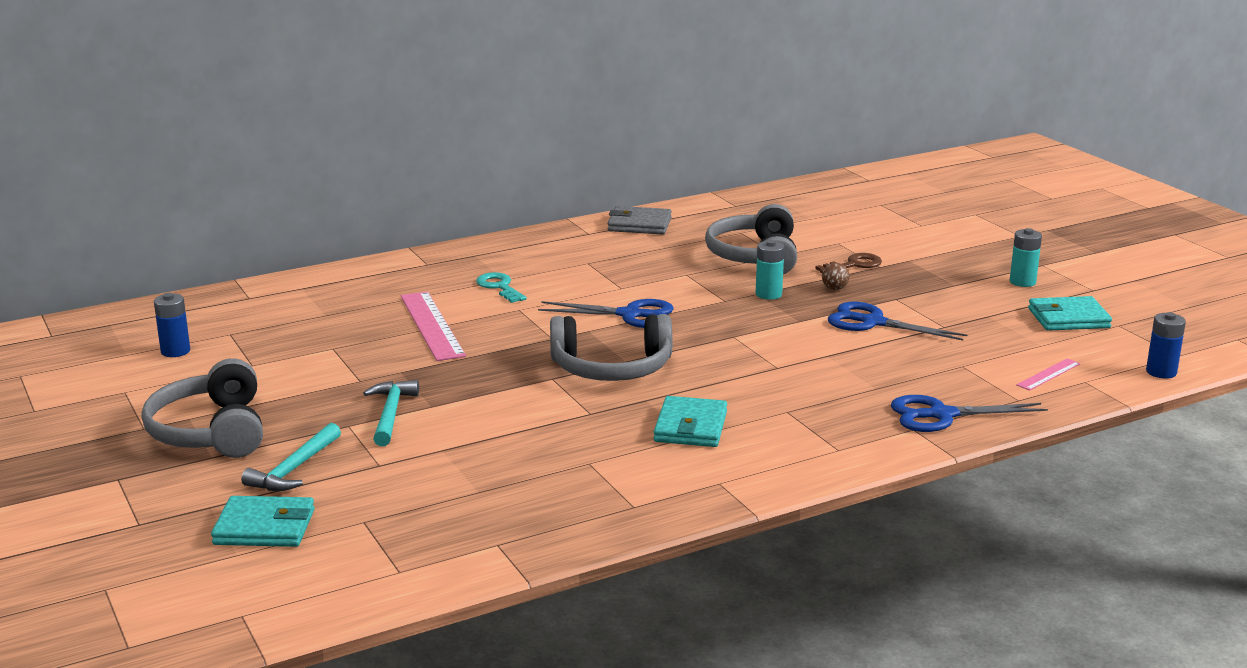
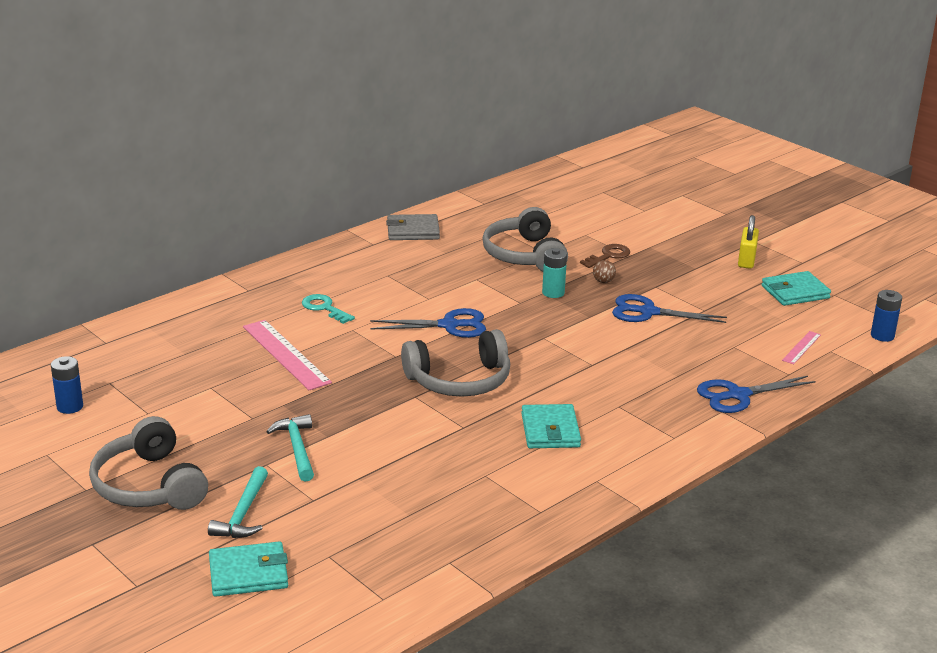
camera: 15 degrees left, 5 degrees up
turquoise battery [1010,228,1042,287] -> yellow padlock [738,215,759,269]

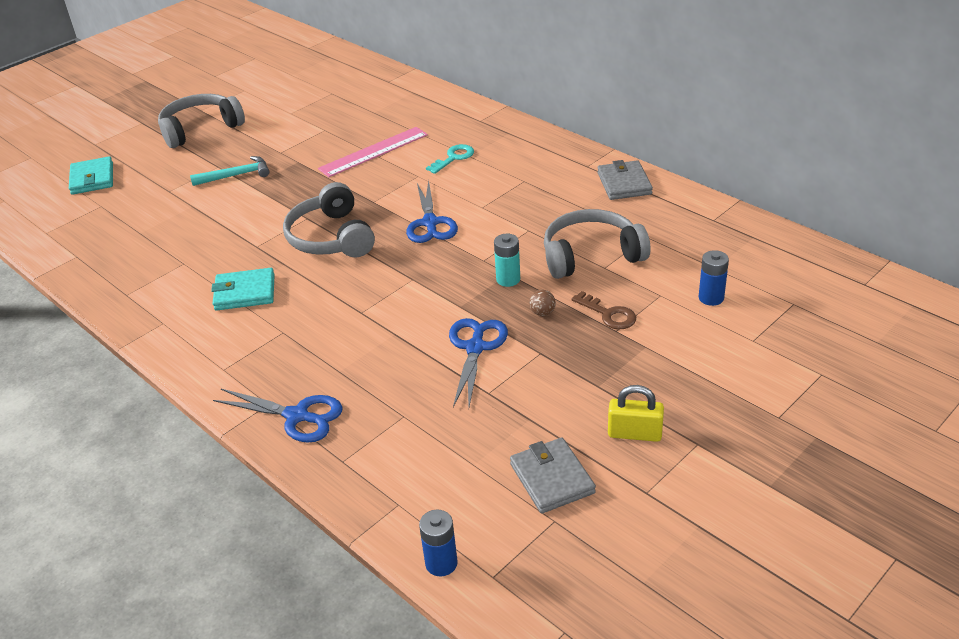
camera: 90 degrees right, 10 degrees up
blue battery [51,356,83,414] -> blue battery moved to [699,250,729,306]
turquoise hammer [208,466,268,538] -> none
blue scissors [697,376,816,413] -> blue scissors turned 135 degrees clockwise [213,389,343,443]
turquoise wallet [761,271,831,306] -> grey wallet [510,438,596,513]
pink ruler [782,331,821,364] -> none

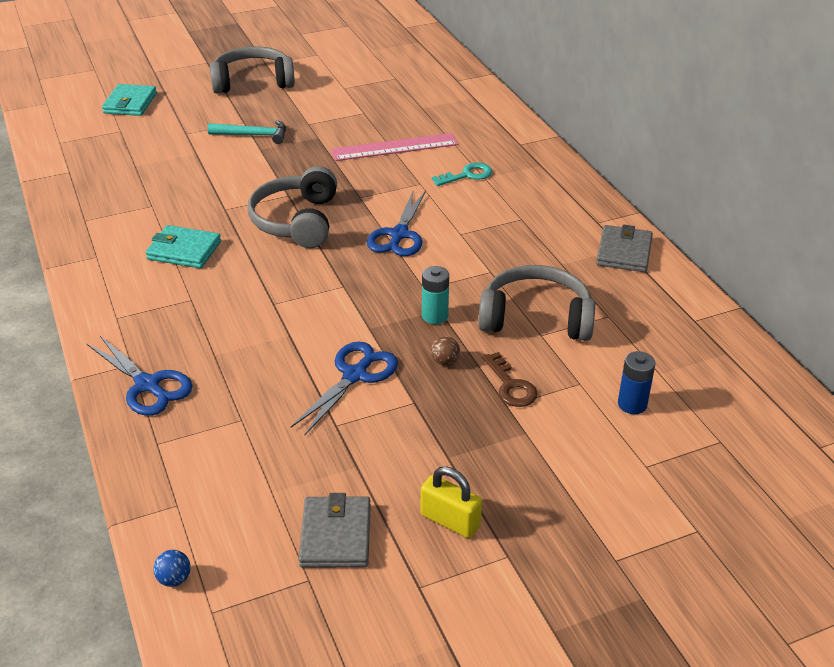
camera: 20 degrees right, 0 degrees up
blue battery [419,510,458,577] -> blue ball [153,550,191,587]

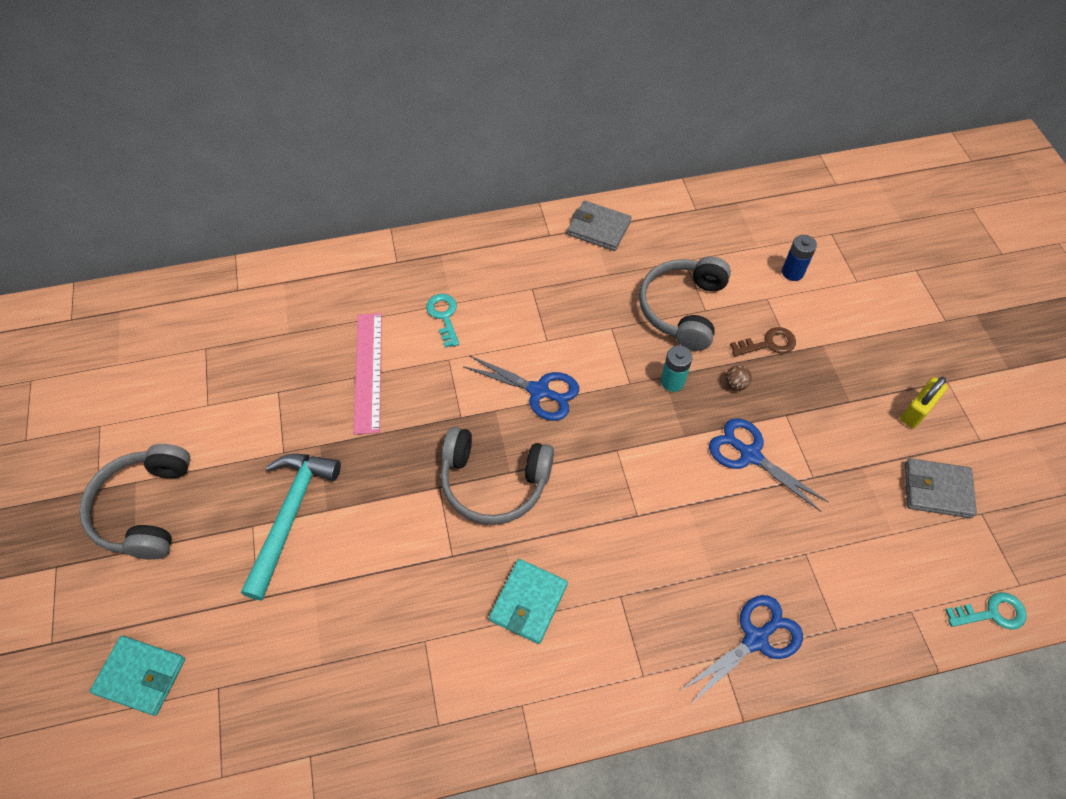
camera: 80 degrees left, 20 degrees up
blue ball [153,550,191,587] -> turquoise key [945,592,1027,630]
turquoise hammer [208,120,286,144] -> turquoise hammer [241,454,341,600], size x1.56

